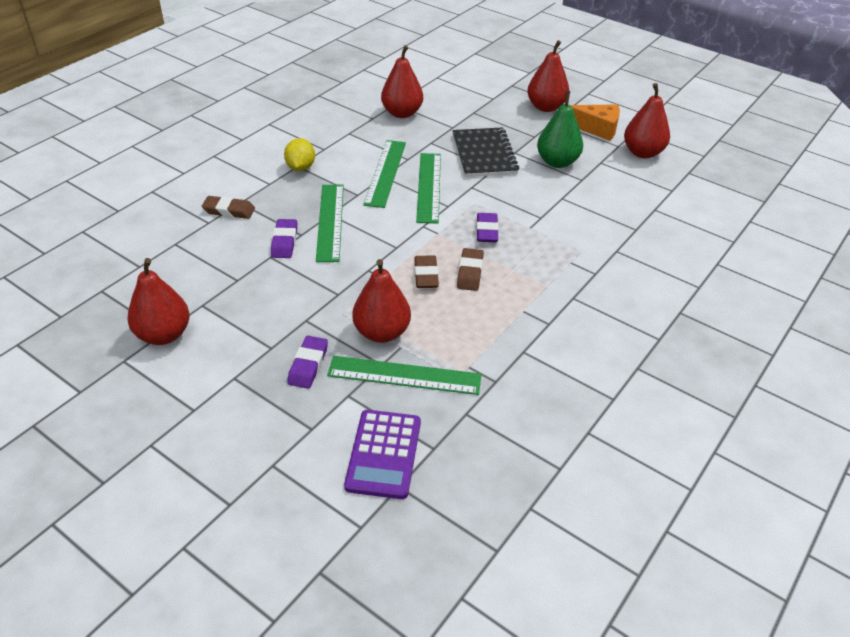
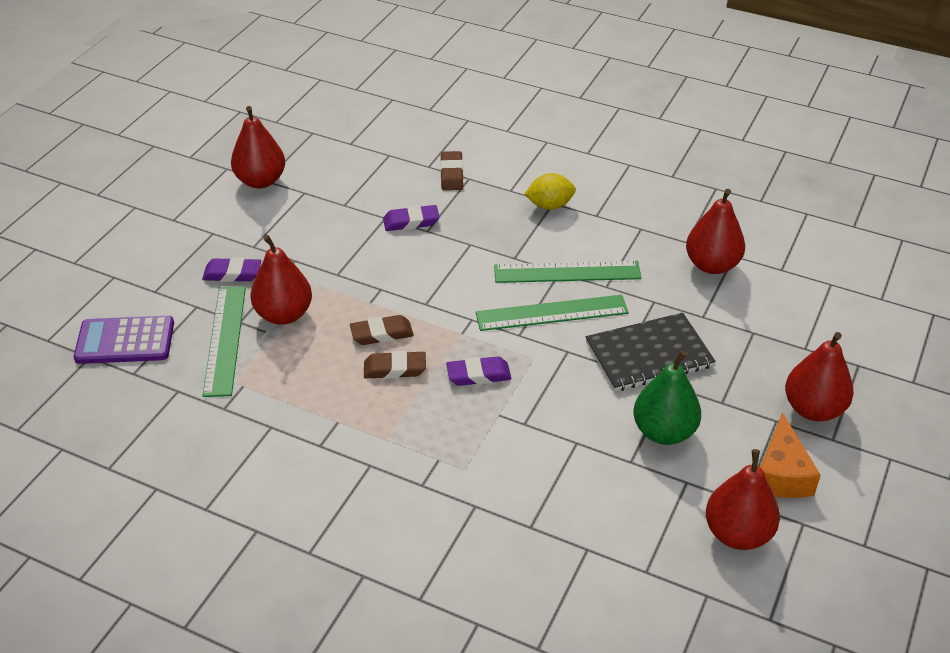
camera: 80 degrees right, 0 degrees up
green ruler [316,185,344,262] -> none

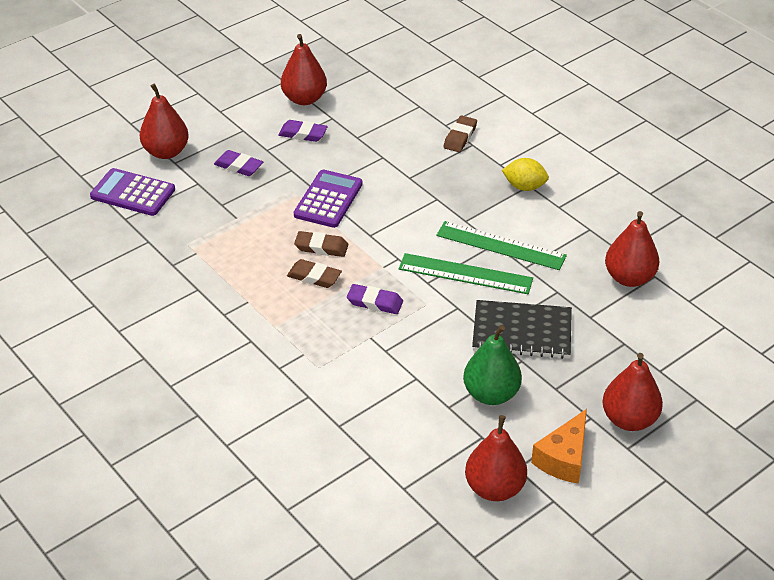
camera: 25 degrees right, 0 degrees up
green ruler [203,286,246,397] -> none
red pear [250,235,312,325] -> red pear moved to [140,83,189,159]
purple eraser [383,205,440,231] -> purple eraser moved to [278,120,328,142]
none -> purple calculator [294,170,363,228]

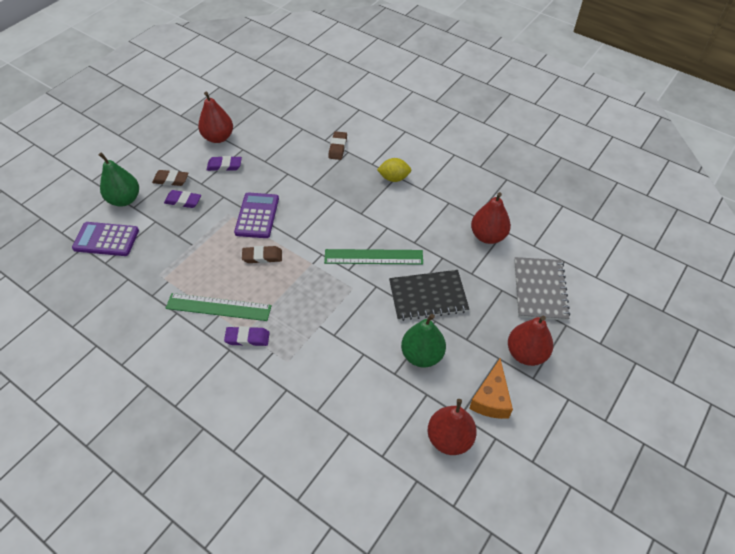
camera: 15 degrees left, 10 degrees up
red pear [140,83,189,159] -> green pear [99,153,139,207]
brown eraser [287,259,342,288] -> brown eraser moved to [152,170,189,186]
purple eraser [347,284,403,314] -> purple eraser moved to [224,326,270,346]
green ruler [436,221,567,270] -> green ruler moved to [166,293,272,321]
none -> grey notebook [514,257,570,321]

